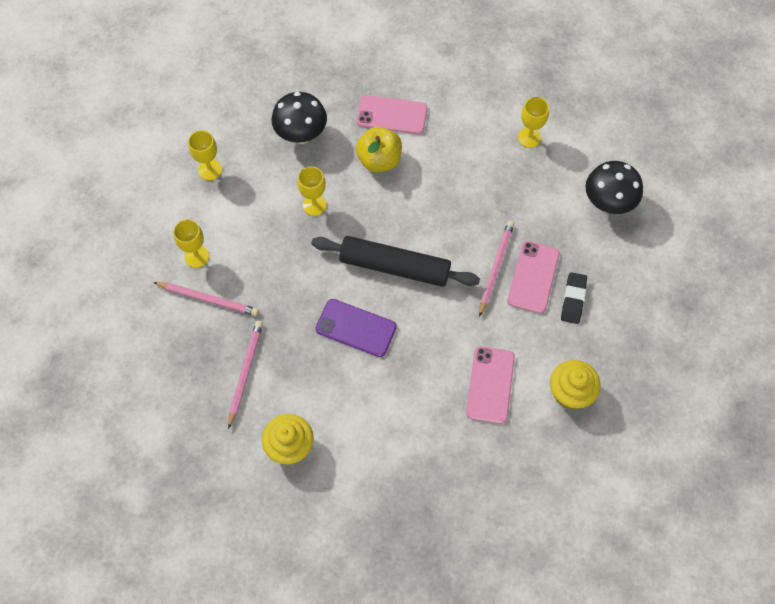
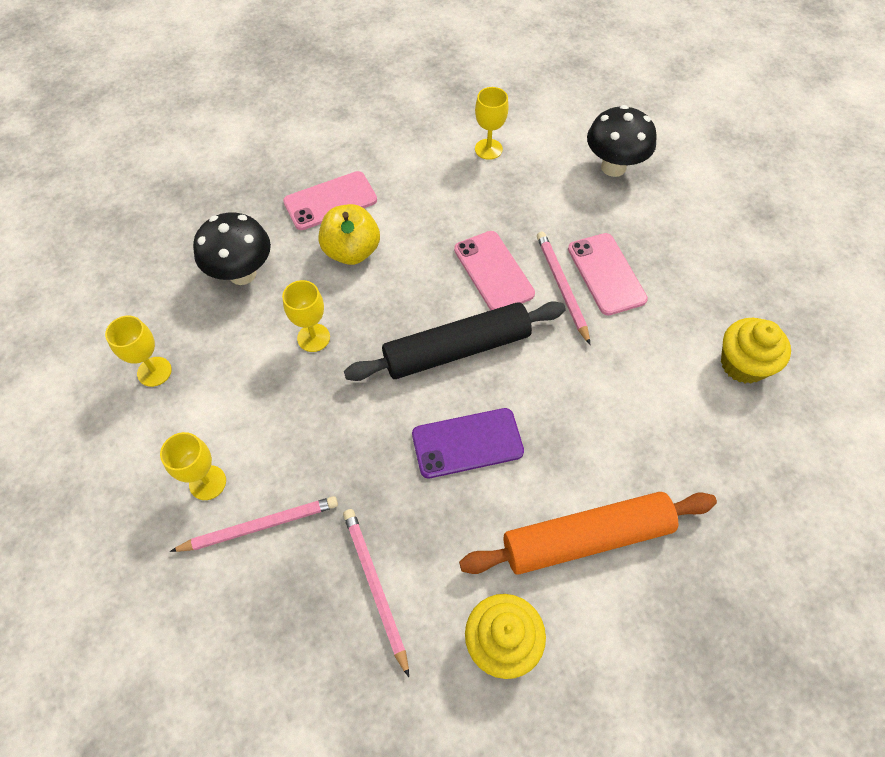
camera: 35 degrees left, 5 degrees down
pink phone [466,346,515,424] -> pink phone moved to [454,231,535,310]
black eraser [561,272,587,324] -> none
none -> orange rolling pin [459,492,717,575]

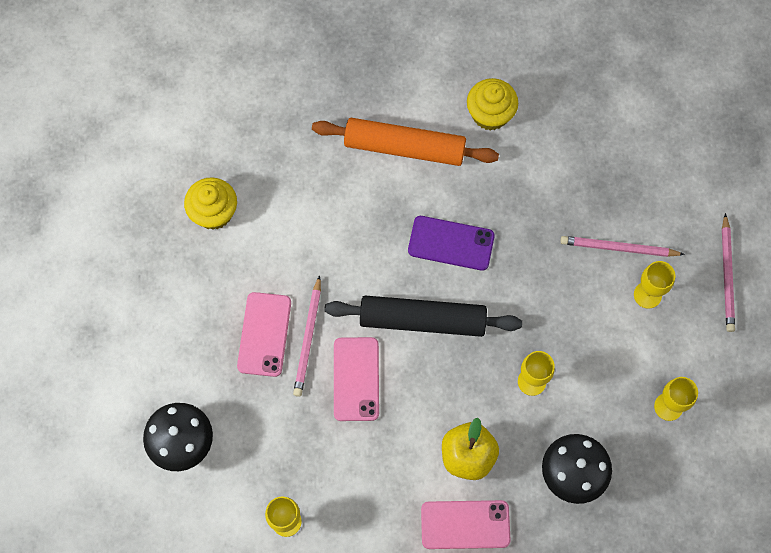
camera: 155 degrees left, 10 degrees up
pink pencil [343,509,409,677] -> pink pencil moved to [722,213,735,332]

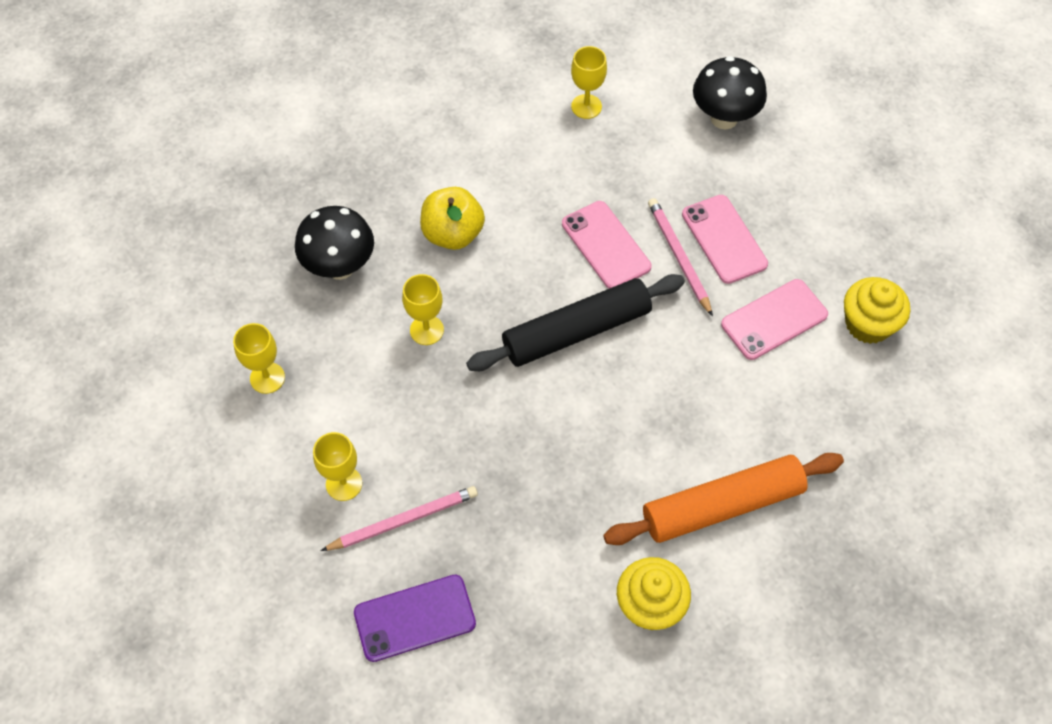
camera: 150 degrees right, 10 degrees down
purple phone [408,216,495,271] -> purple phone moved to [354,575,476,662]
pink phone [421,500,511,549] -> pink phone moved to [721,279,828,360]
pink pencil [722,213,735,332] -> none

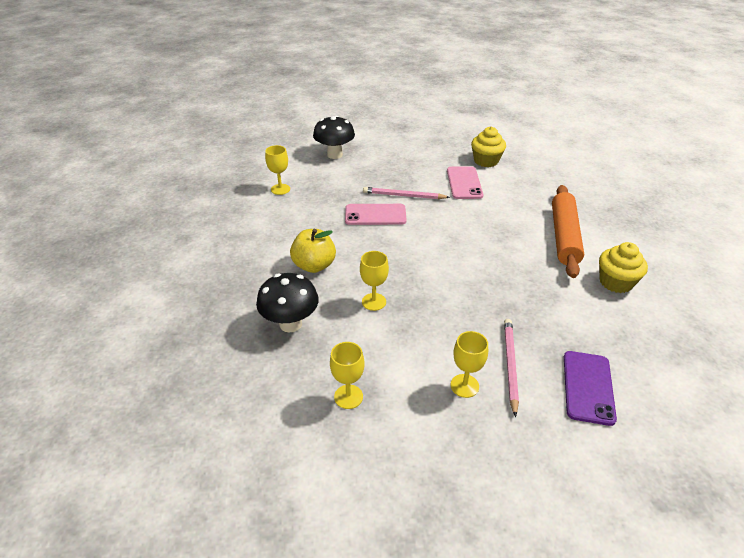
camera: 60 degrees left, 20 degrees down
black rolling pin [466,274,685,371] -> none
pink phone [682,195,768,284] -> none

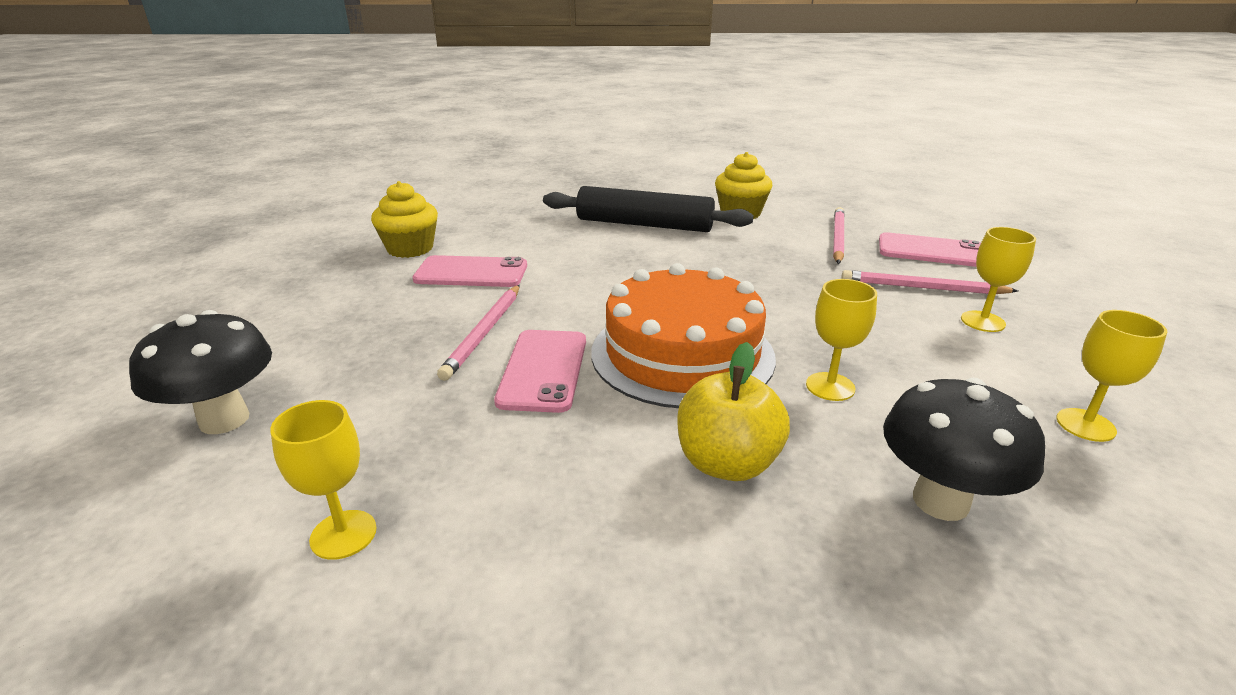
camera: 85 degrees left, 10 degrees down
orange rolling pin [552,185,584,278] -> black rolling pin [543,186,754,232]
purple phone [564,351,617,426] -> pink phone [879,232,981,267]
none -> orange cake [591,263,776,408]
none -> pink pencil [833,207,844,264]

